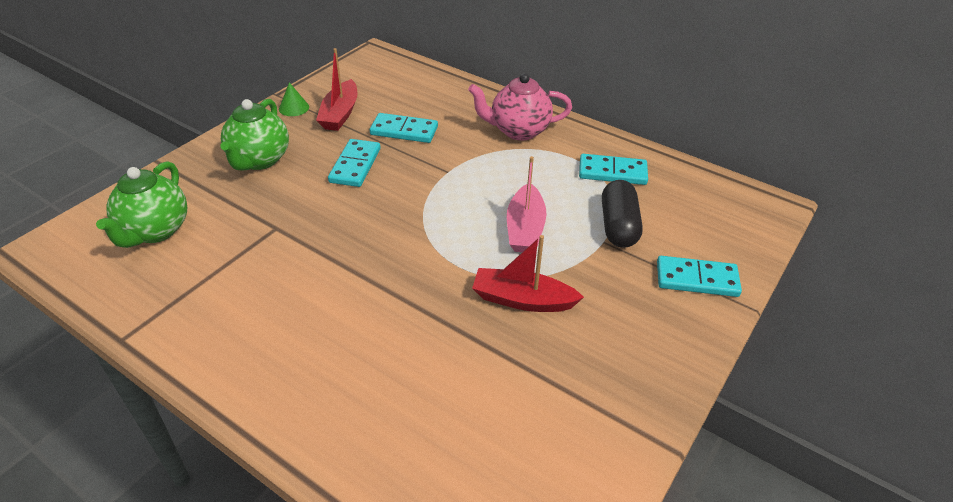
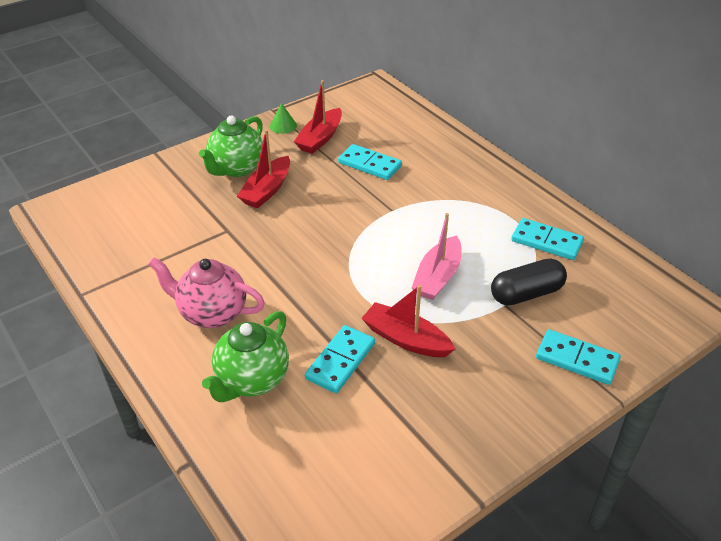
camera: 20 degrees right, 0 degrees up
green teapot [96,161,187,248] -> green teapot moved to [202,311,289,402]
turquoise domino [328,139,381,187] -> turquoise domino moved to [305,325,375,393]
pink teapot [468,73,572,141] -> pink teapot moved to [149,257,265,328]
black capsule [602,180,643,248] -> black capsule turned 45 degrees clockwise [491,258,567,305]
none -> red boat [237,130,290,208]

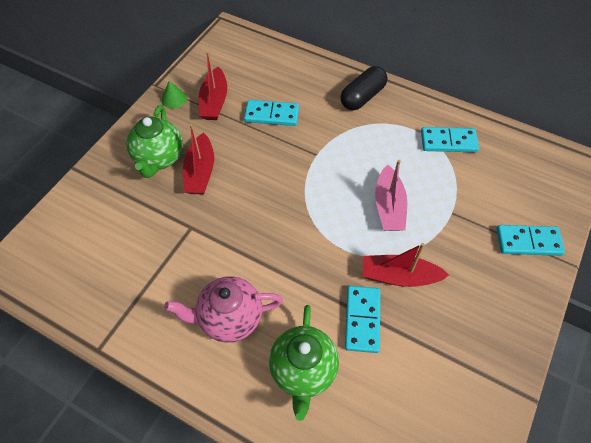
camera: 25 degrees left, 15 degrees up
black capsule [491,258,567,305] -> black capsule moved to [341,66,388,110]

